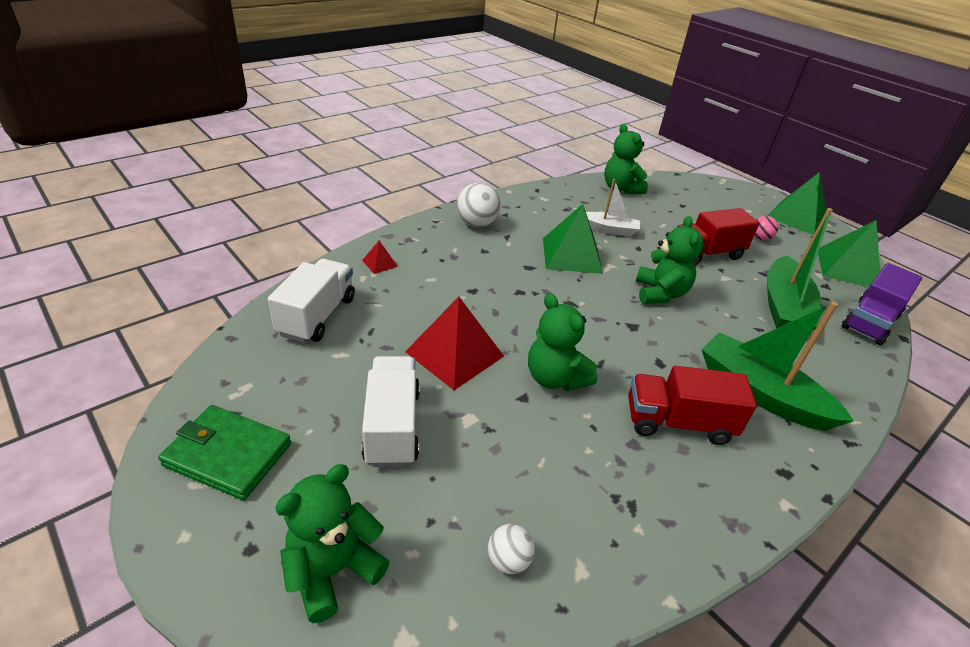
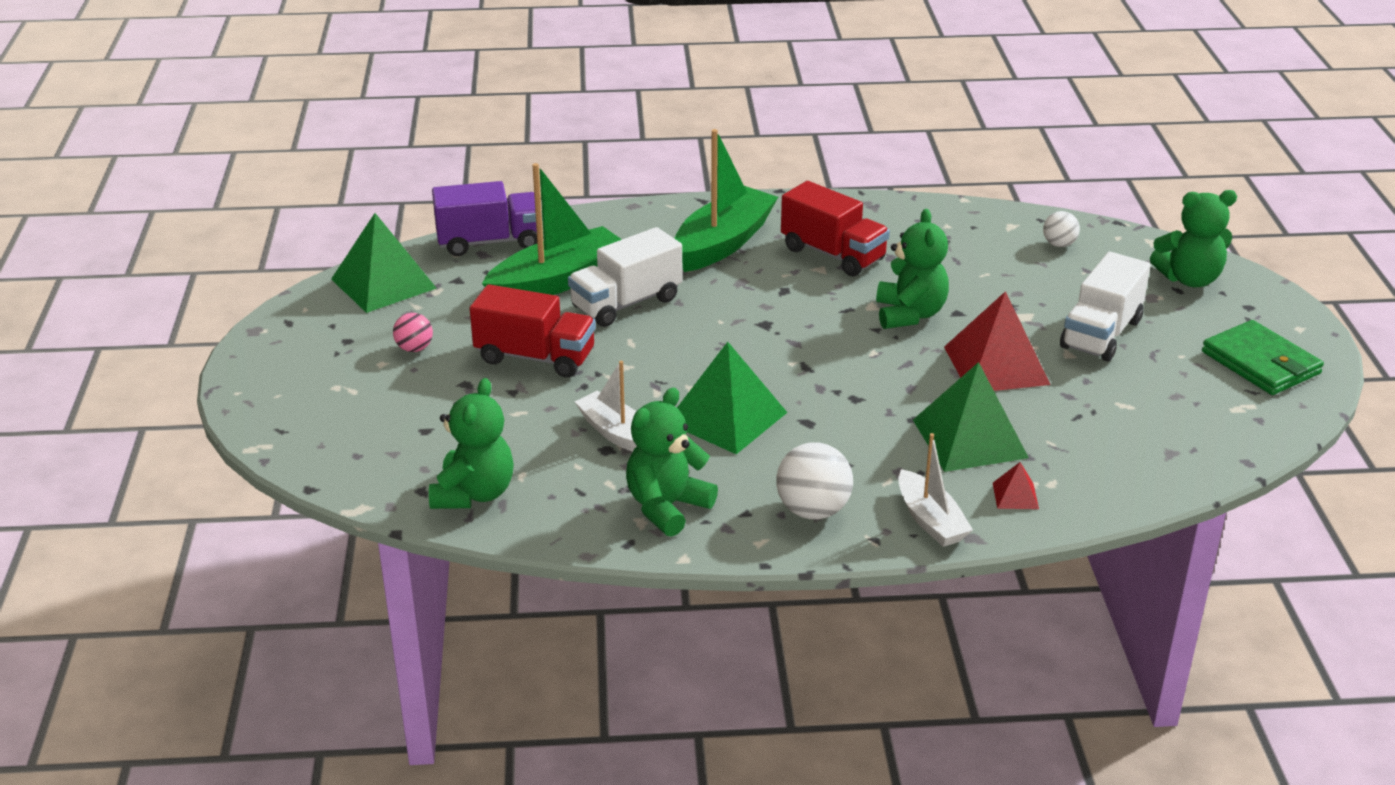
camera: 140 degrees left, 5 degrees down
white truck [268,259,355,343] -> white truck moved to [568,227,682,327]
green teddy bear [636,216,704,304] -> green teddy bear moved to [626,388,718,537]
green boat [701,302,854,431] -> green boat turned 135 degrees counterclockwise [674,129,778,272]
green pyramid [767,172,826,235] -> green pyramid moved to [913,362,1029,472]
none -> white boat [898,433,973,547]

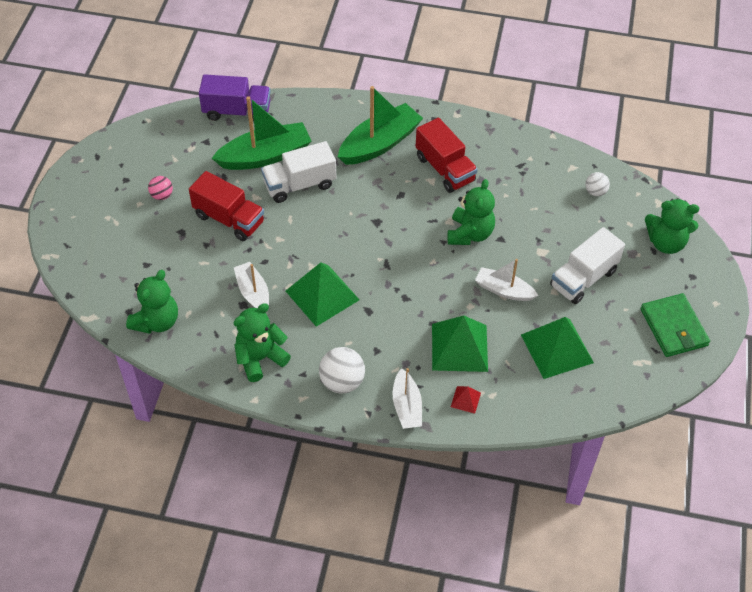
camera: 15 degrees right, 20 degrees up
green pyramid [331,213,437,313] -> green pyramid moved to [521,317,594,379]
red pyramid [944,291,1051,391] -> white boat [475,259,538,301]

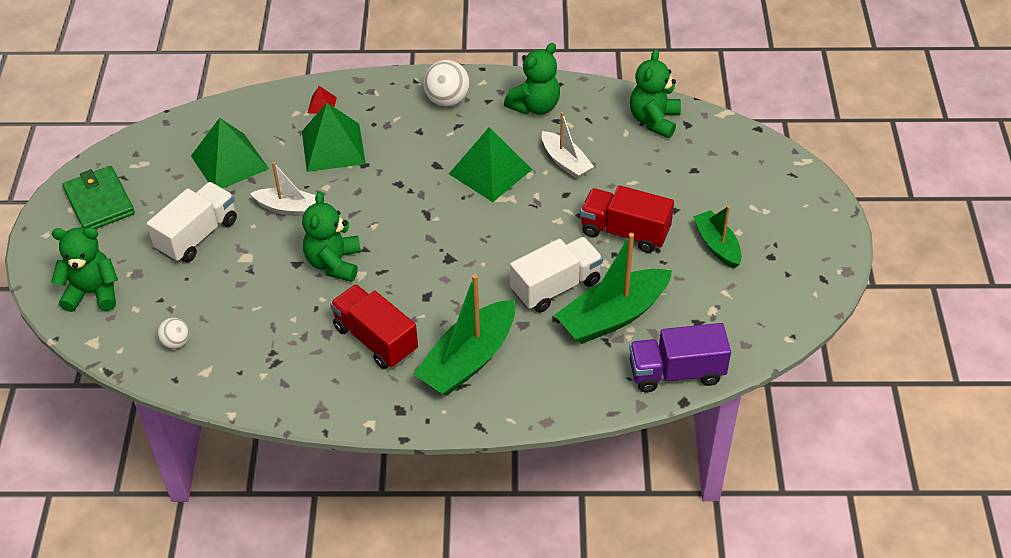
camera: 170 degrees right, 5 degrees down
pink ball [148,176,173,200] -> green boat [693,206,742,269]
white boat [393,368,422,429] -> none

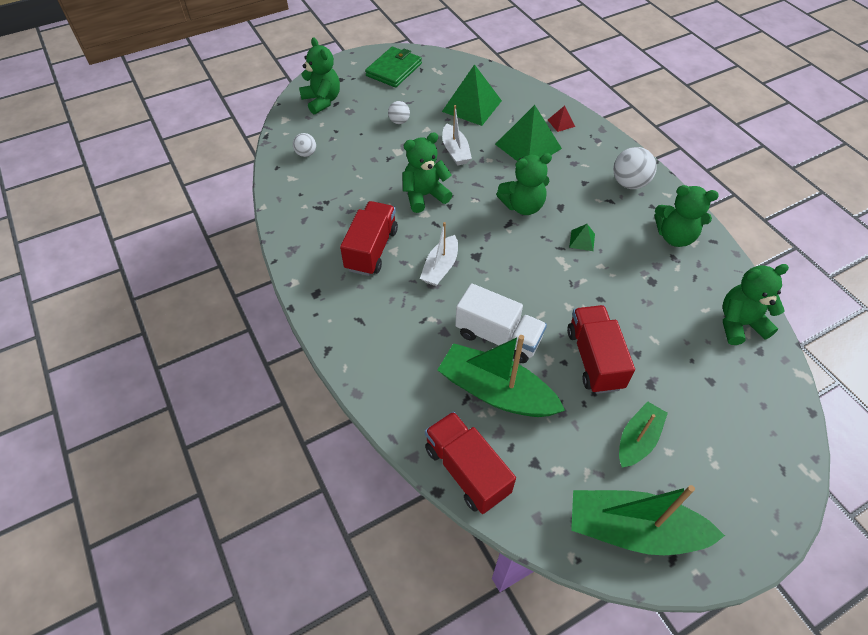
camera: 60 degrees right, 5 degrees up
white truck [147,182,237,263] -> white ball [388,101,410,124]
green boat [413,274,515,396] -> green boat moved to [571,485,725,555]
green pyramid [449,127,532,202] -> green pyramid [569,224,595,251], size x0.44
white boat [542,112,594,179] -> white boat moved to [420,222,458,286]
purple truck [629,323,731,392] -> red truck [425,411,516,514]
none -> green teddy bear [496,153,552,215]

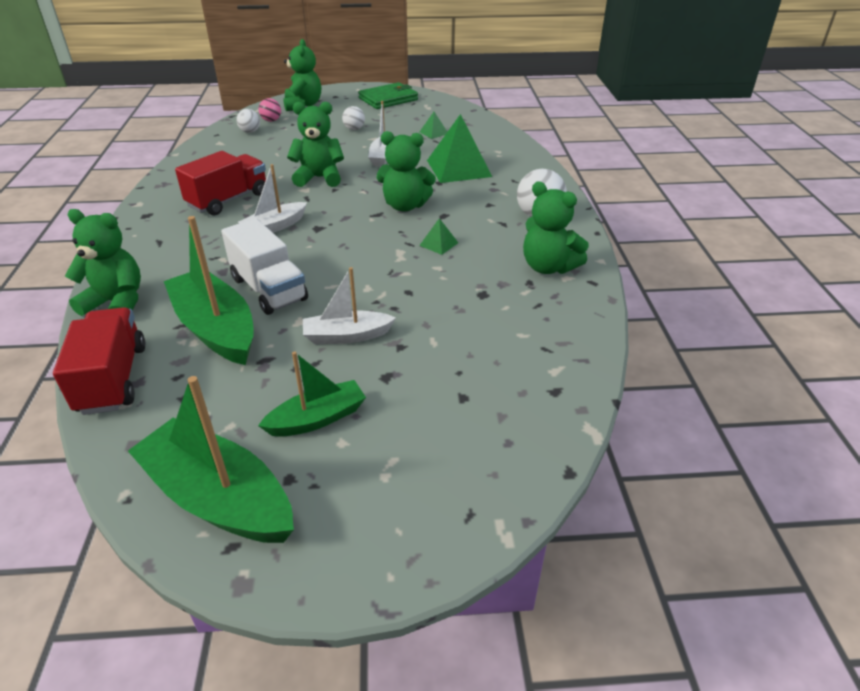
camera: 25 degrees right, 15 degrees down
green pyramid [442,64,502,126] -> green pyramid [420,112,447,139], size x0.44
red pyramid [548,106,575,132] -> none
red truck [567,305,635,394] -> white boat [303,267,396,344]
green teddy bear [723,264,789,345] -> green teddy bear moved to [65,209,141,316]
none -> pink ball [259,98,281,122]

